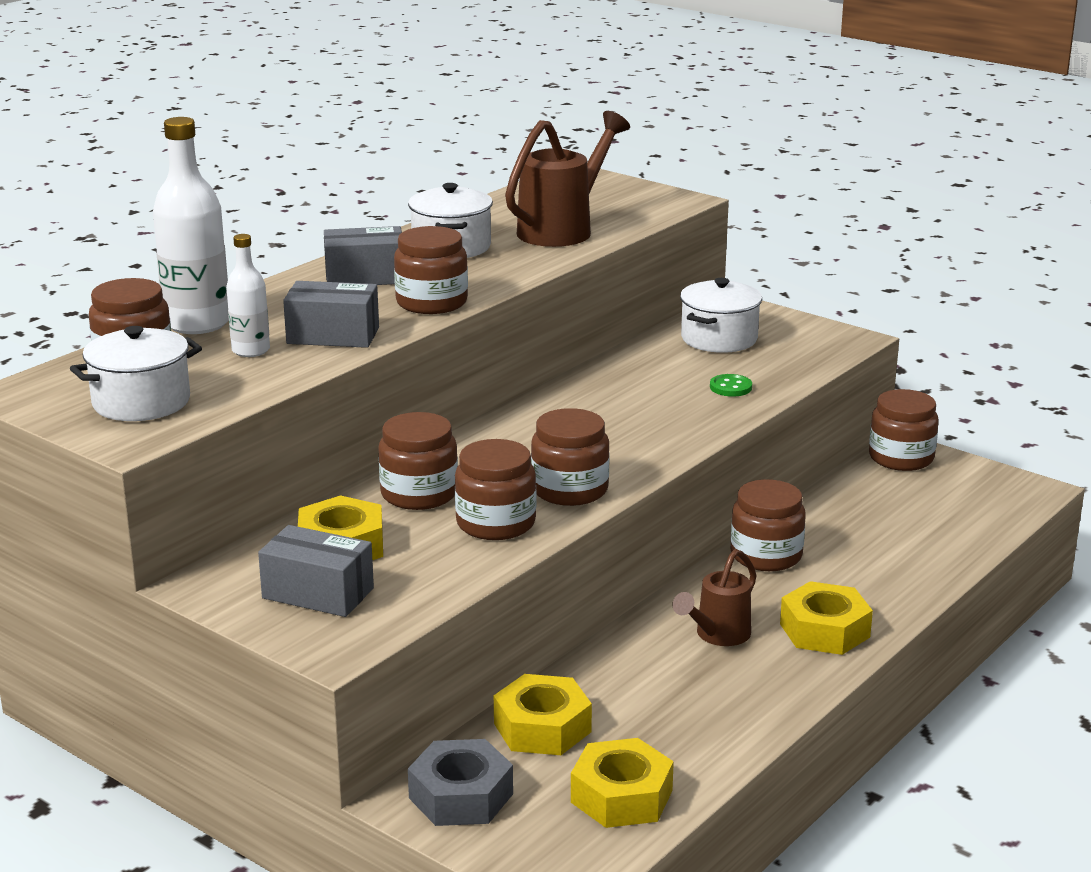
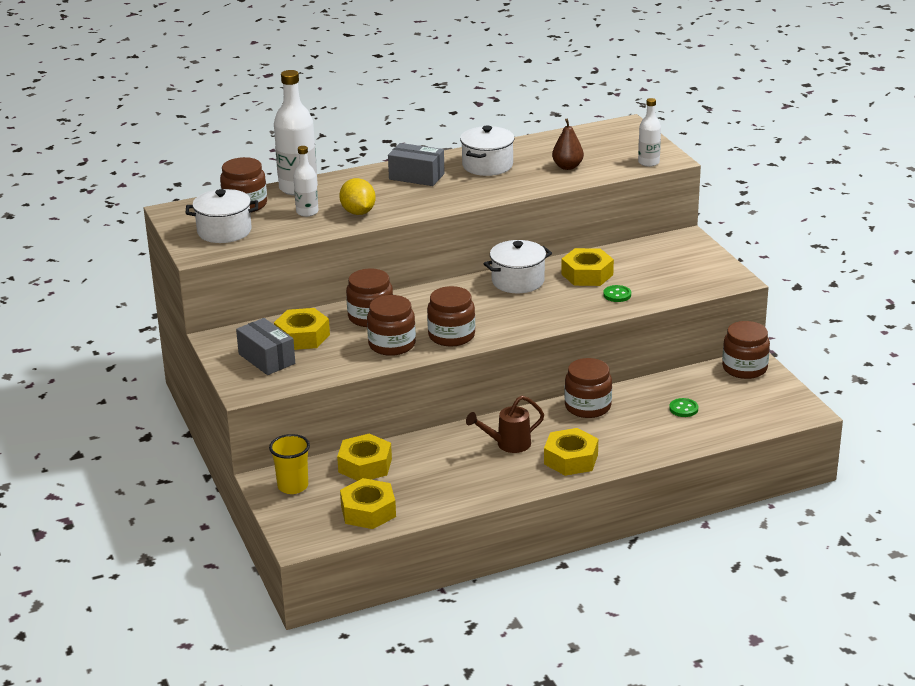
camera: 30 degrees right, 5 degrees up
grey box [283,281,379,348] -> yellow lemon [339,178,376,215]
brown jar [394,226,468,314] -> none
grey nut [408,739,513,826] -> yellow cup [269,434,310,494]
brown watering can [505,111,630,247] -> brown pear [552,118,584,170]
white pot [680,278,762,353] -> white pot moved to [483,240,552,293]
none -> yellow nut [561,248,614,286]
none -> white bottle [638,98,661,167]
none -> green button [669,398,698,417]

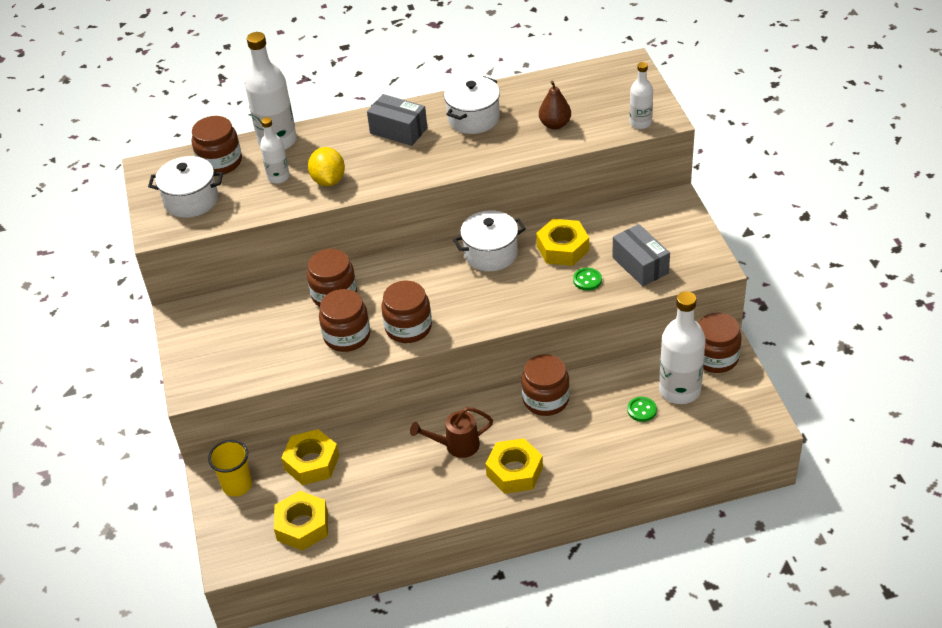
camera: 10 degrees right, 15 degrees up
grey box [236,318,295,375] -> grey box moved to [612,224,670,286]
yellow nut [274,308,330,350] -> none
none -> white bottle [659,291,706,404]

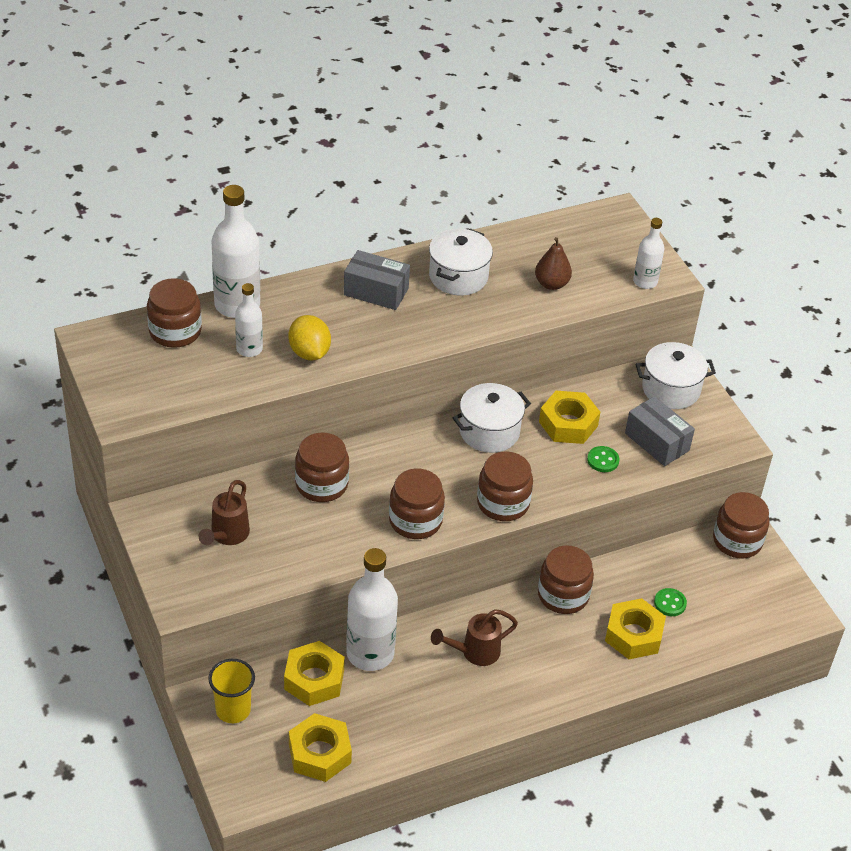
camera: 15 degrees left, 0 degrees up
white pot [148,156,223,218] -> white pot moved to [636,342,716,409]
brown jar [319,289,370,352] -> brown jar moved to [477,451,533,521]
yellow nut [486,438,543,494] -> yellow nut moved to [605,598,666,659]
white bottle [659,291,706,404] -> white bottle moved to [346,548,398,671]
none -> brown watering can [199,480,250,545]

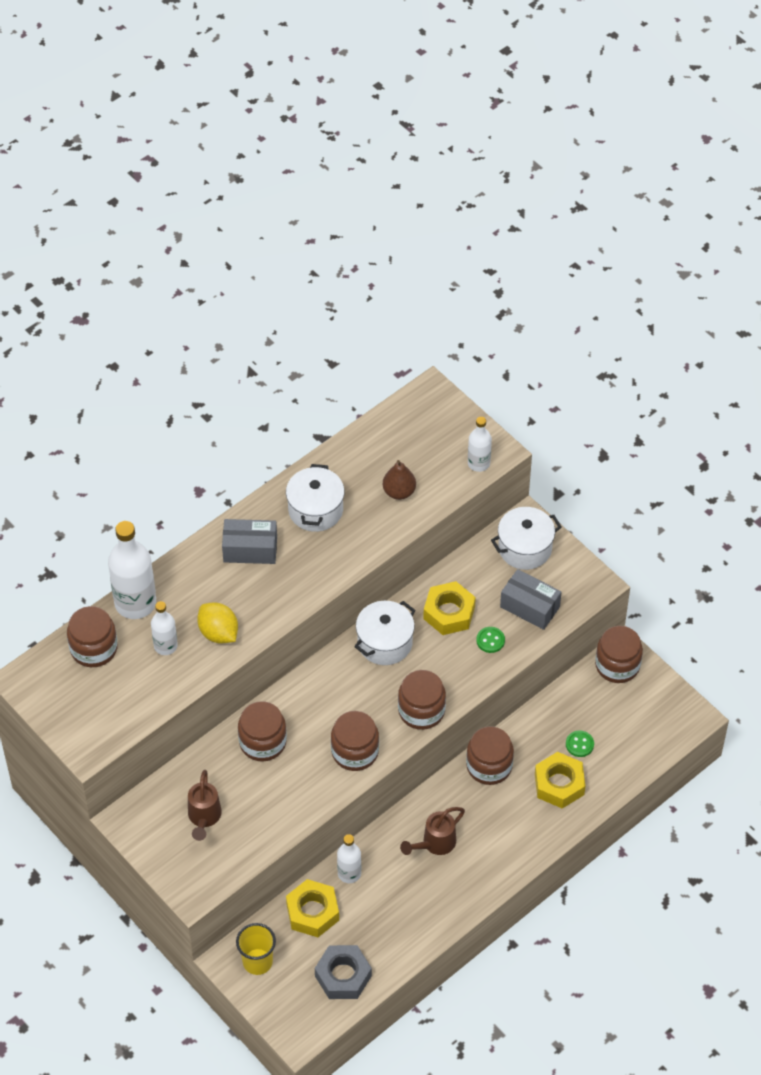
camera: 15 degrees left, 10 degrees up
yellow nut [289,713,352,782] -> grey nut [315,945,372,999]
white bottle [346,548,398,671] -> white bottle [337,834,361,883], size x0.56

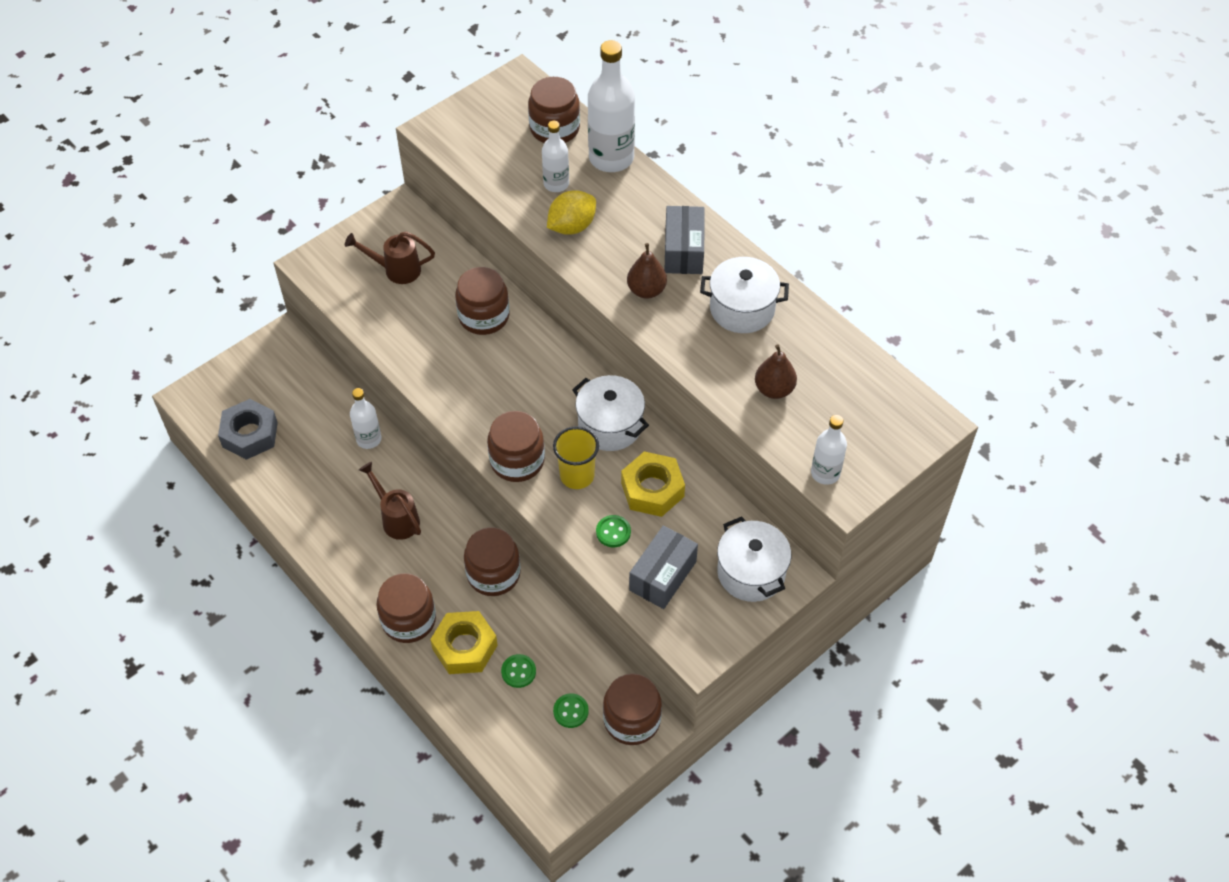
camera: 90 degrees right, 0 degrees up
yellow cup [236,923,276,975] -> yellow cup moved to [553,426,599,489]
yellow nut [286,879,339,937] -> none
brown jar [331,711,379,771] -> brown jar moved to [376,573,436,643]
none -> green button [553,693,589,728]
none -> brown pear [627,243,667,299]

